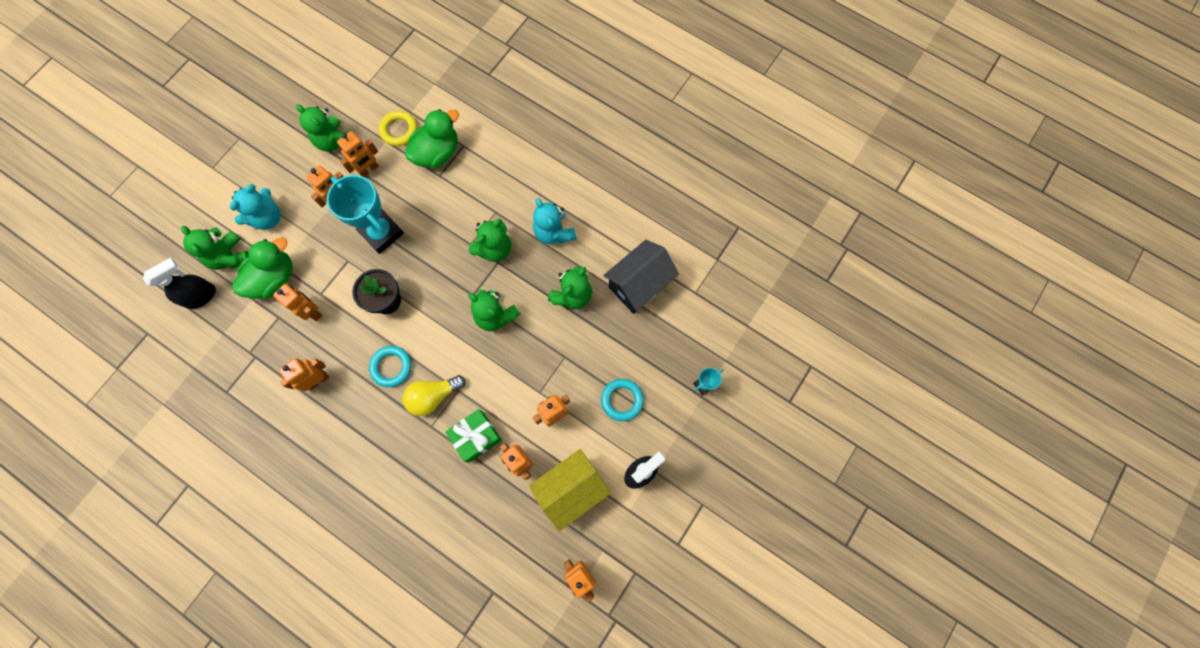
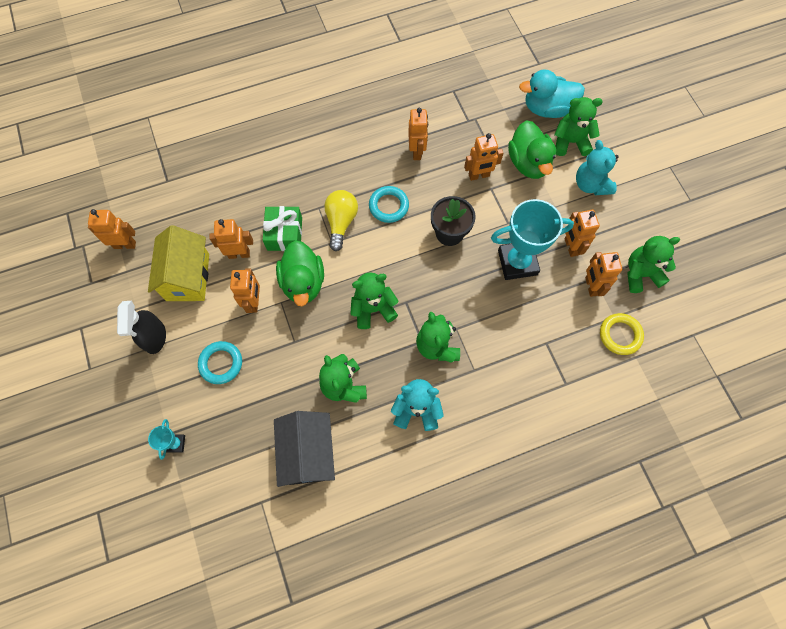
camera: 125 degrees right, 5 degrees down
black spray bottle [143,258,216,309] -> turquoise duck [519,69,585,118]
green duck [405,109,459,168] -> green duck moved to [276,240,324,306]

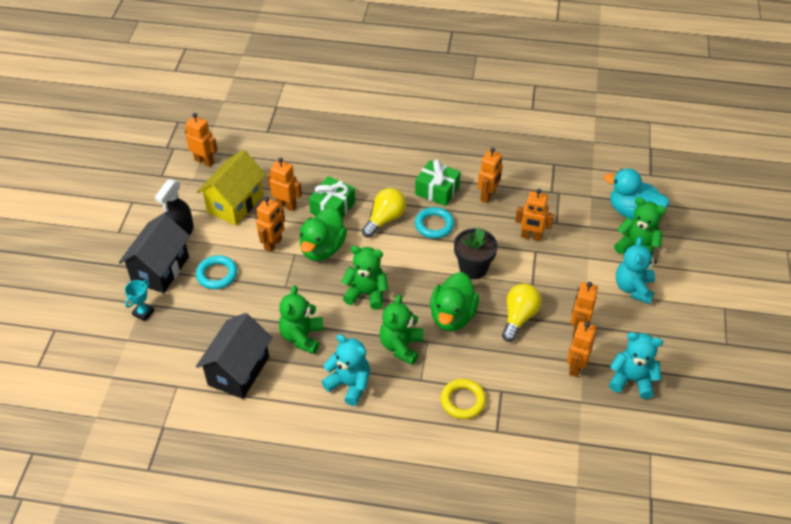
camera: 30 degrees right, 20 degrees down
turquoise trophy [491,199,574,280] -> yellow light bulb [502,283,542,342]
green duck [508,120,556,179] -> green duck moved to [430,272,479,331]
yellow ring [600,313,644,355] -> yellow ring moved to [441,379,486,419]
green teddy bear [627,236,680,293] -> turquoise teddy bear [609,332,663,399]
none -> black house [119,213,190,293]
none -> green gift [415,159,461,206]

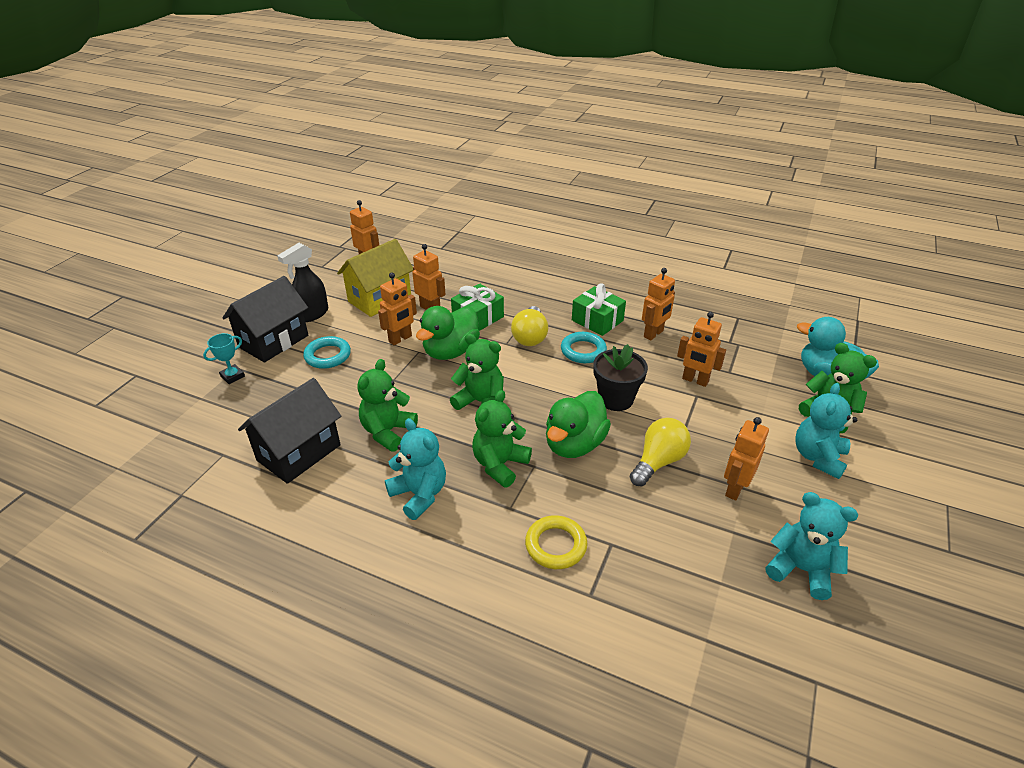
camera: 15 degrees right, 10 degrees down
yellow light bulb [362,188,406,238] -> yellow light bulb turned 135 degrees clockwise [511,306,548,346]
orange robot [567,321,596,377] -> none

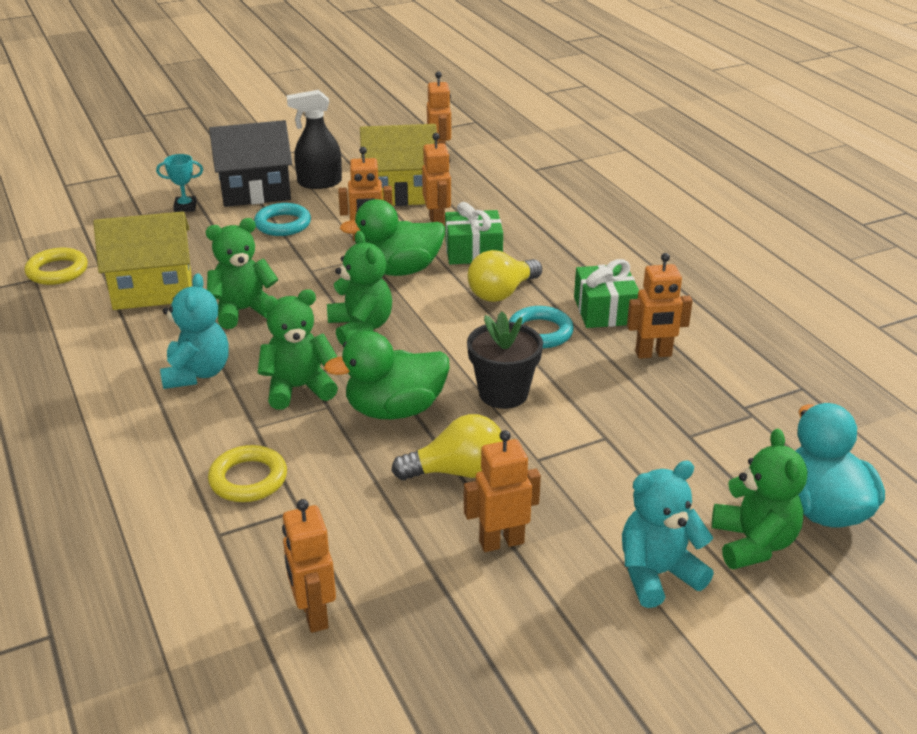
camera: 40 degrees right, 5 degrees down
black house [238,378,341,484] -> yellow house [93,211,192,310]
orange robot [677,312,726,387] -> orange robot moved to [282,499,336,633]
turquoise teddy bear [765,492,858,600] -> none
none -> yellow ring [25,248,88,285]

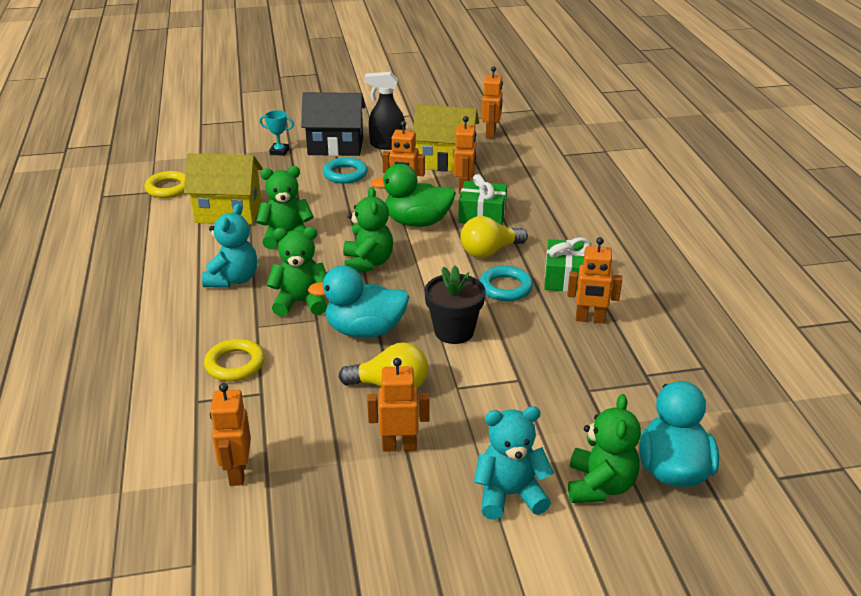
camera: 15 degrees right, 0 degrees up
green duck [324,331,449,419] -> turquoise duck [308,265,409,338]

